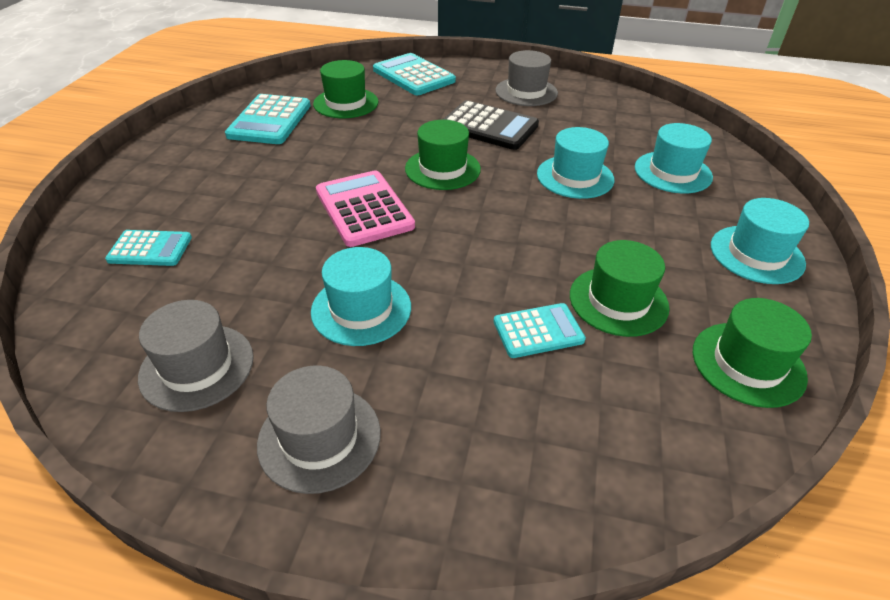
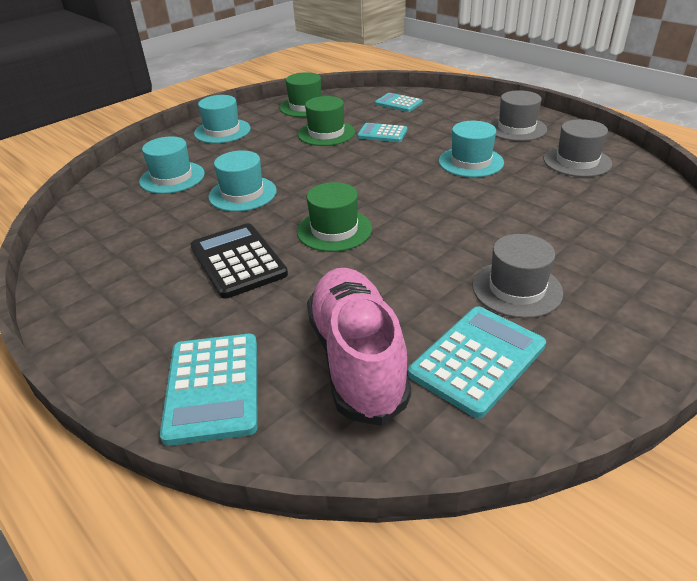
camera: 145 degrees left, 5 degrees down
turquoise calculator [105,230,192,266] -> turquoise calculator moved to [375,93,423,112]
green hat [313,60,379,118] -> pink shoe [307,268,411,426]
pink calculator [316,171,415,247] -> none
grey hat [495,50,558,106] -> grey hat moved to [472,234,563,318]

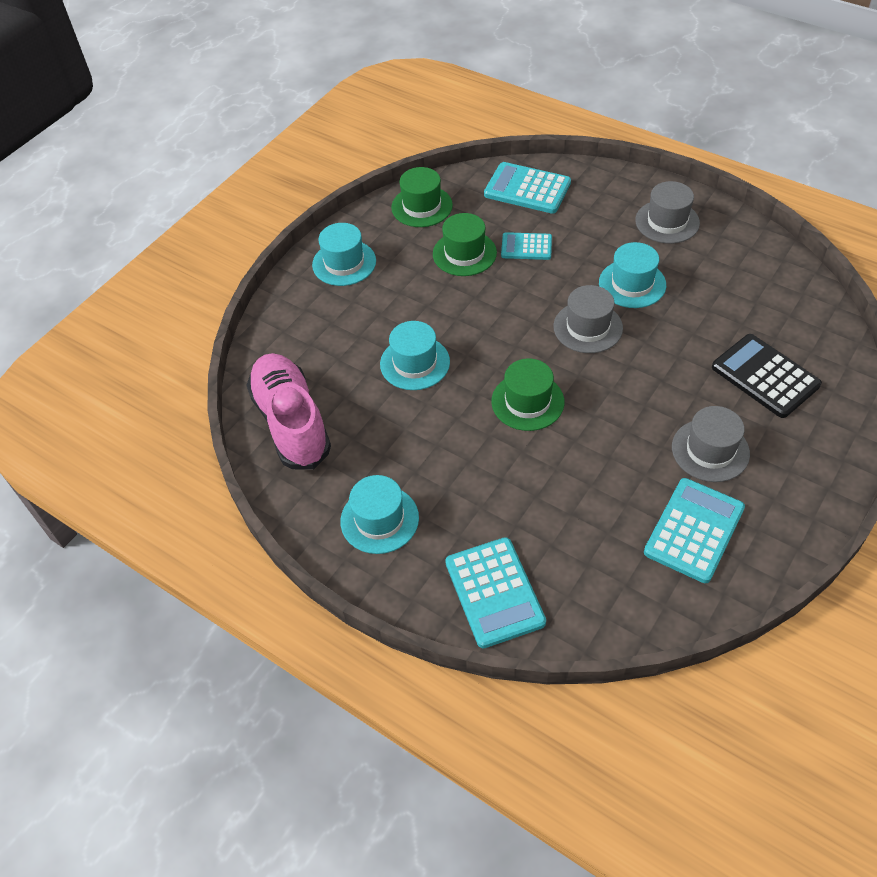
camera: 10 degrees left, 15 degrees up
turquoise hat [139,136,205,194] -> turquoise hat moved to [340,475,419,554]
black calculator [191,223,288,299] -> black calculator moved to [712,334,822,418]
pink shoe [307,268,411,426] -> pink shoe moved to [246,353,331,470]
turquoise calculator [375,93,423,112] -> turquoise calculator [484,162,571,214], size x1.62
grey hat [543,119,612,177] -> grey hat moved to [553,285,623,353]

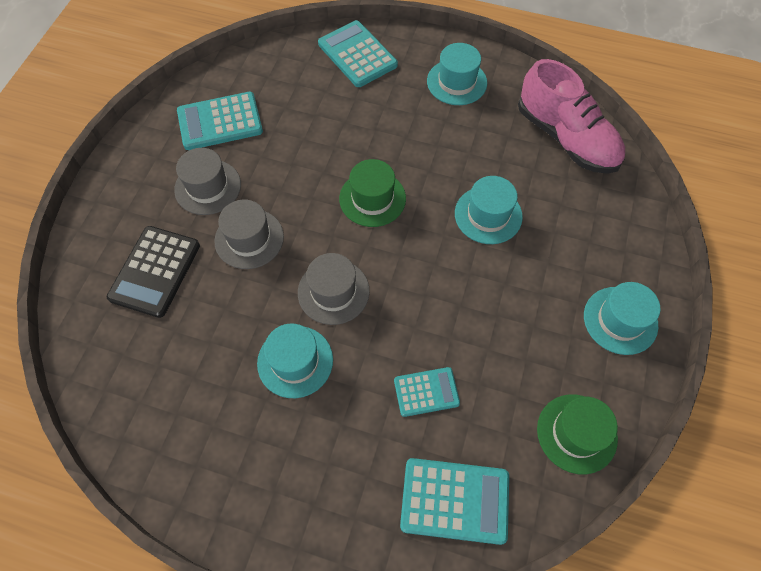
camera: 160 degrees right, 10 degrees up
green hat [433,213,497,276] -> none
grey hat [635,181,700,244] -> grey hat moved to [214,200,284,269]
turquoise calculator [644,478,745,583] -> turquoise calculator turned 60 degrees clockwise [177,92,263,150]
black calculator [712,334,822,418] -> black calculator turned 75 degrees clockwise [107,226,200,318]

